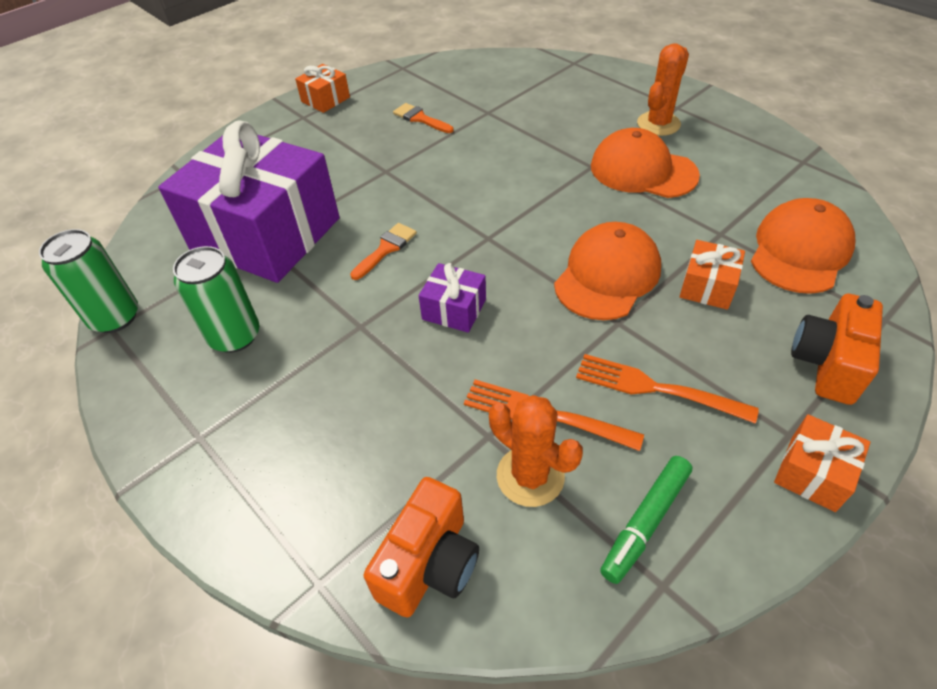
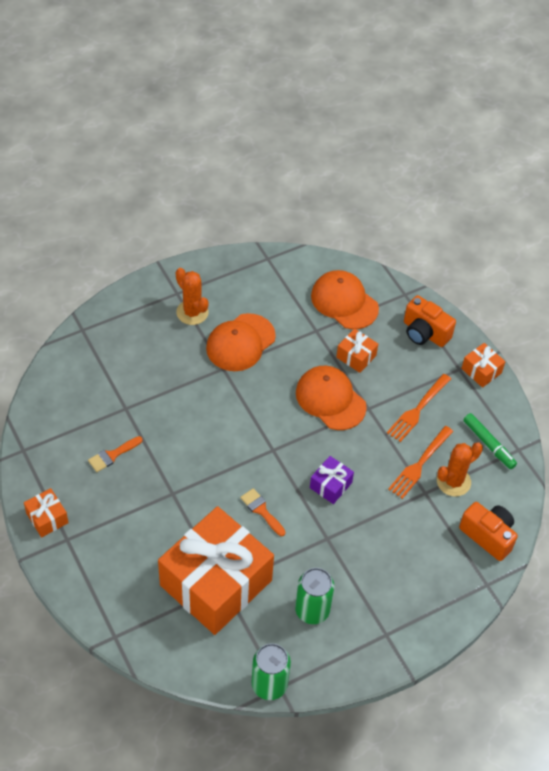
camera: 80 degrees left, 5 degrees up
purple gift [158,120,340,283] -> orange gift [158,506,274,635]

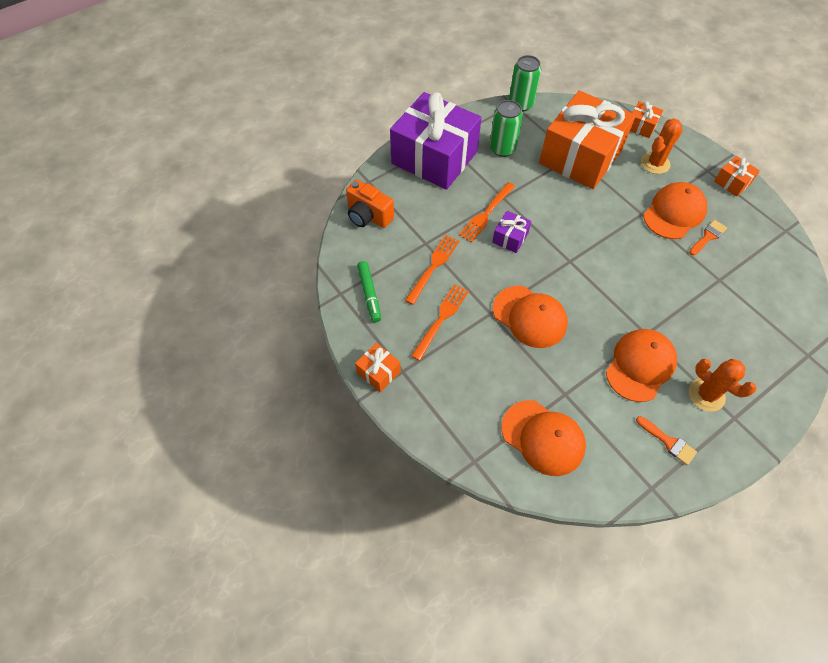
camera: 175 degrees right, 5 degrees up
orange brush [240,488,286,536] -> orange brush moved to [636,416,697,465]
orange gift [336,328,378,373] -> orange gift moved to [630,101,663,138]
orange camera [404,295,456,347] -> none
orange cactus [437,442,483,497] -> orange cactus moved to [641,118,683,174]
green marker [463,413,517,469] -> green marker turned 150 degrees counterclockwise [357,261,381,322]
none -> purple gift [390,92,482,190]
none -> orange fork [459,182,515,243]
none -> orange cap [643,182,707,239]

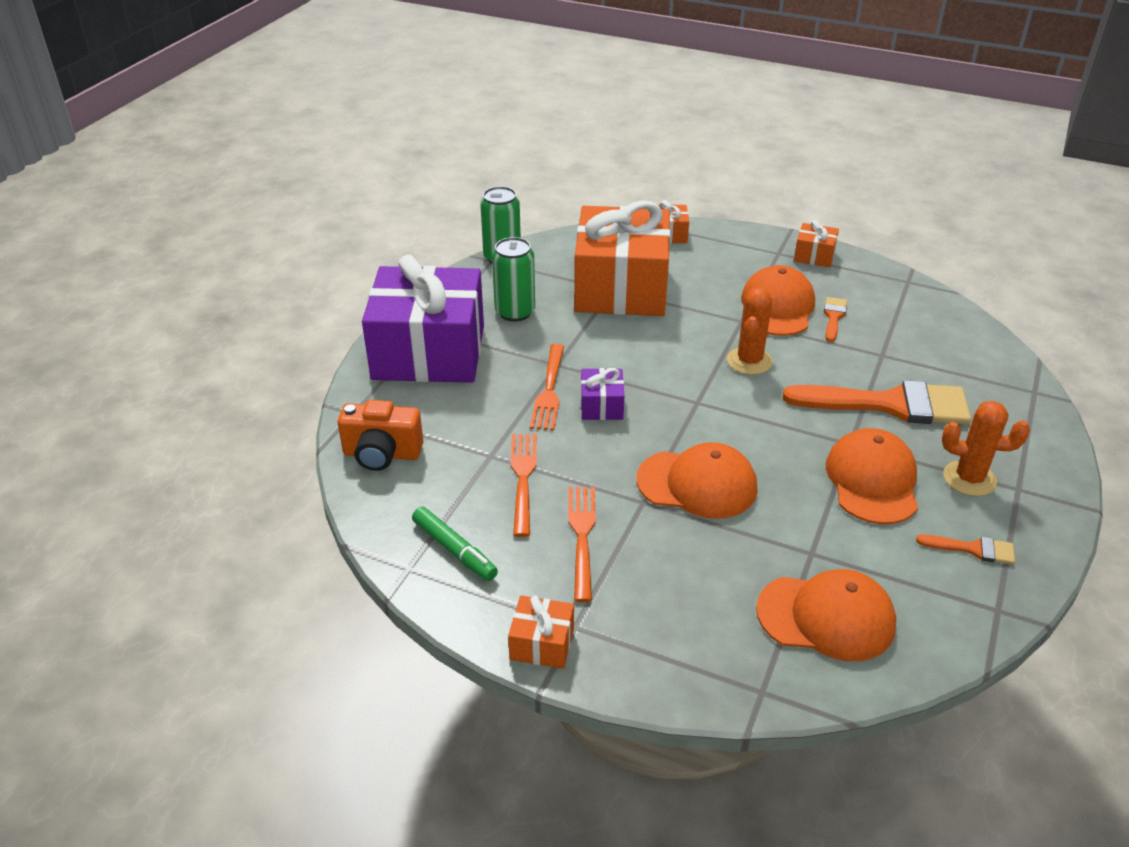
camera: 30 degrees left, 20 degrees down
orange cactus [641,118,683,174] -> orange cactus moved to [727,288,773,375]
none -> orange brush [783,380,971,425]

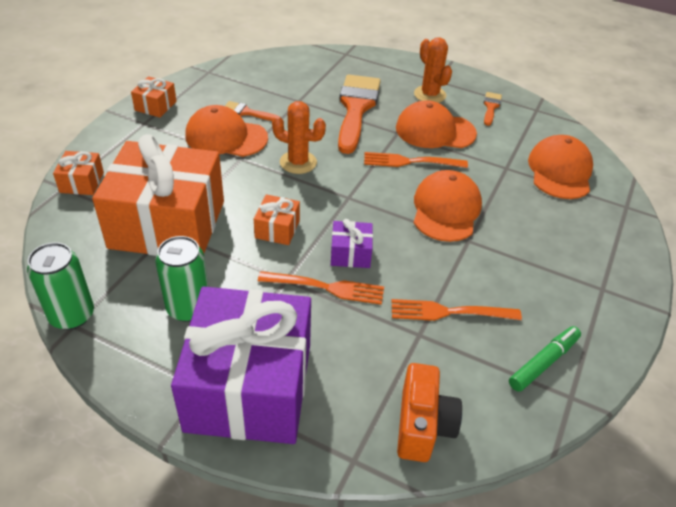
camera: 90 degrees left, 5 degrees up
orange gift [508,595,574,669] -> orange gift moved to [254,194,300,245]
orange fork [568,487,596,602] -> orange fork moved to [364,152,468,168]
orange cactus [942,401,1030,496] -> orange cactus turned 45 degrees counterclockwise [414,37,452,103]

